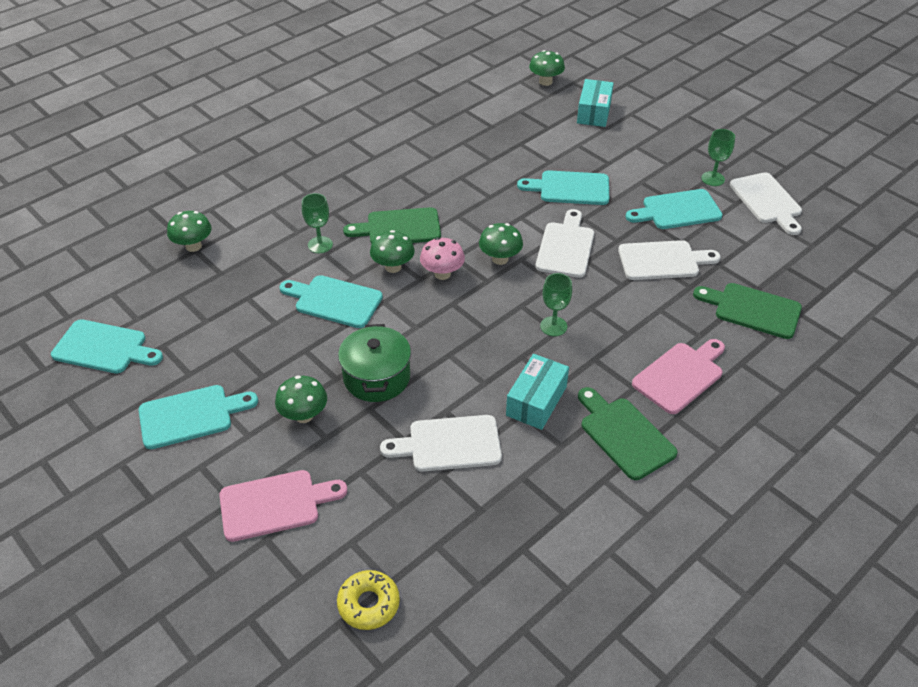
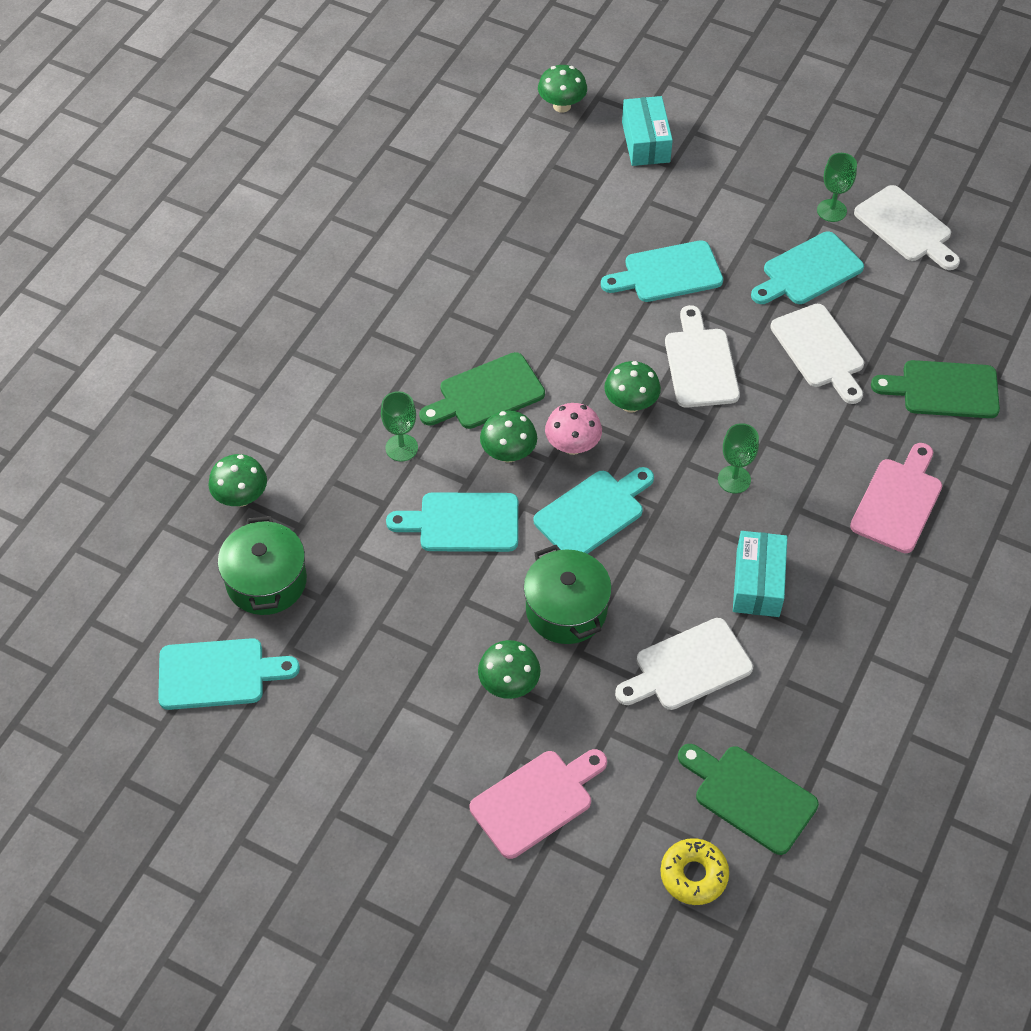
camera: 20 degrees left, 10 degrees up
turquoise cutting board [139,385,258,449] -> turquoise cutting board moved to [534,467,654,554]
green cutting board [578,387,678,480] -> green cutting board moved to [678,744,819,855]
white cutting board [618,240,721,280] -> white cutting board turned 90 degrees clockwise [770,304,864,404]
none -> green pot [218,516,307,615]

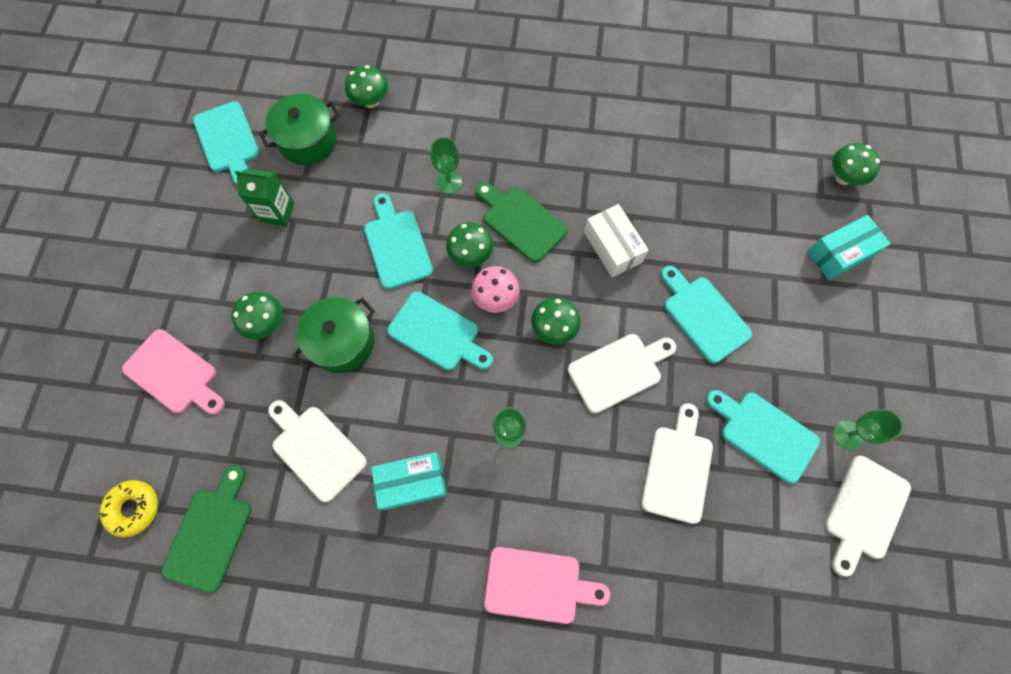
camera: 70 degrees right, 15 degrees up
white cutting board [770,304,864,404] -> white cutting board turned 150 degrees clockwise [641,403,713,524]
green cutting board [871,360,1000,418] -> none
none -> green carton [235,169,294,227]
none -> white box [584,204,649,277]

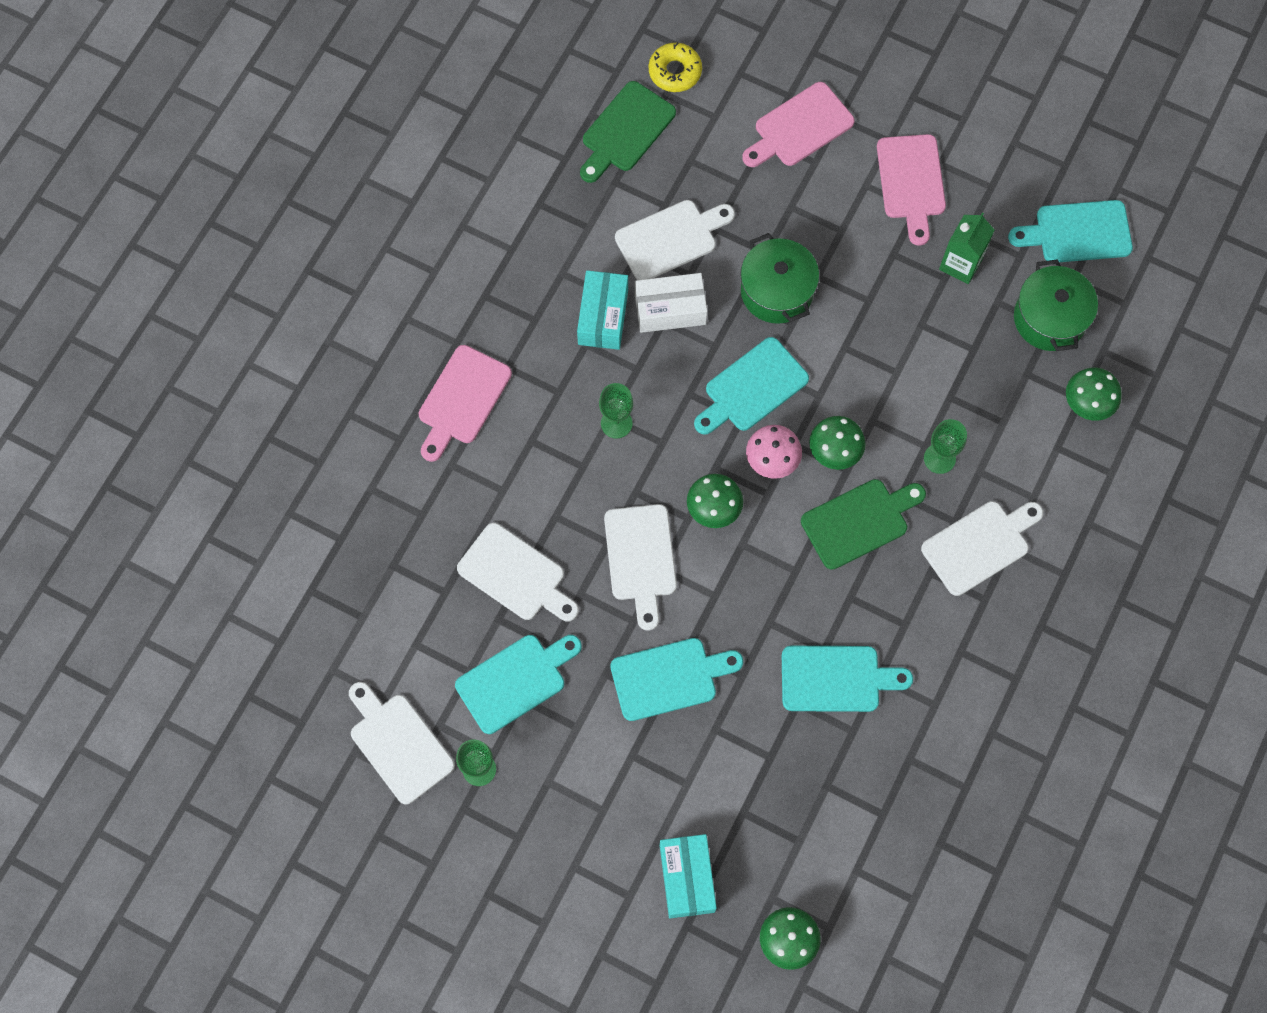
camera: 110 degrees right, 0 degrees up
green cutting board [161,465,251,593] -> green cutting board turned 90 degrees clockwise [580,81,676,183]
green mushroom [231,292,282,339] -> none
turquoise cutting board [364,193,433,290] -> turquoise cutting board moved to [782,646,913,712]
white box [584,204,649,277] -> white box moved to [635,273,707,333]
none -> pink cutting board [877,134,946,246]
none -> white cutting board [921,501,1043,596]

